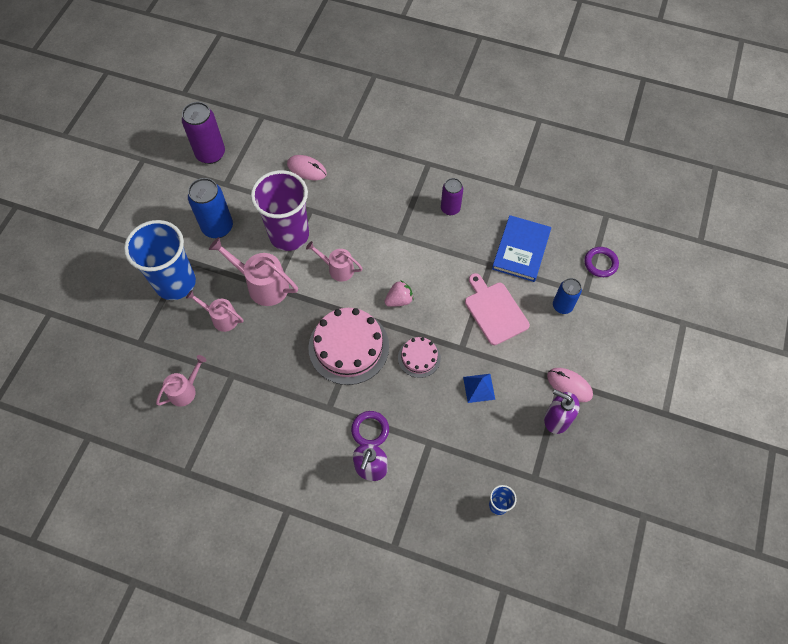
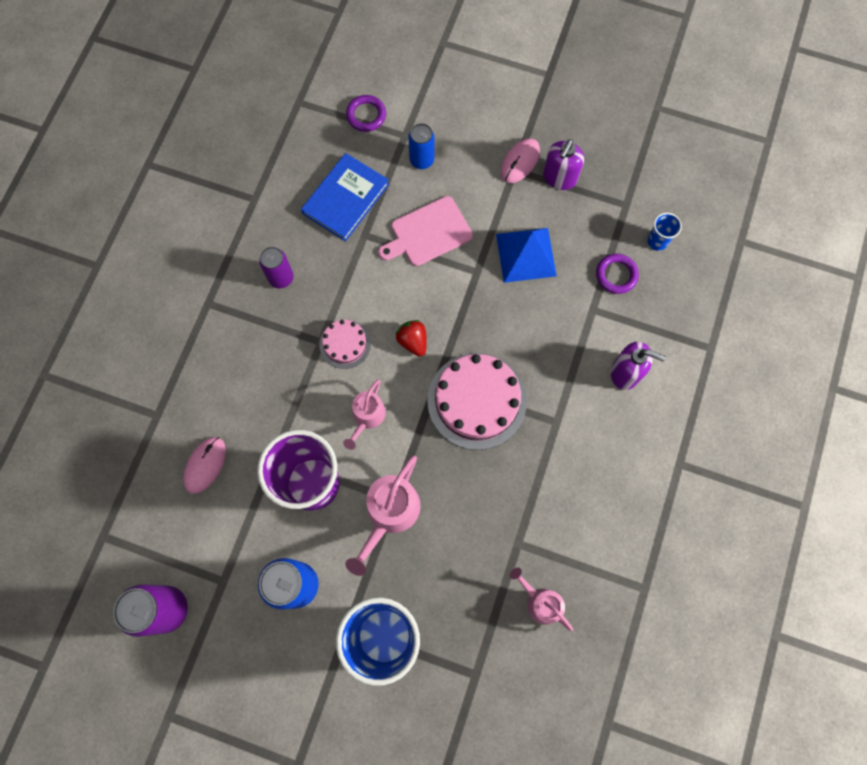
camera: 90 degrees left, 10 degrees up
pink watering can [186,290,244,332] -> none
purple ring [351,411,389,446] -> purple ring moved to [596,254,639,294]
pink strawberry [384,280,414,307] -> red strawberry [396,320,427,356]
pink cake [398,337,441,378] -> pink cake moved to [319,320,371,369]
blue pyramid [463,374,495,403] -> blue pyramid [496,228,557,283], size x1.67
blue book [492,215,551,282] -> blue book turned 75 degrees counterclockwise [301,153,389,241]

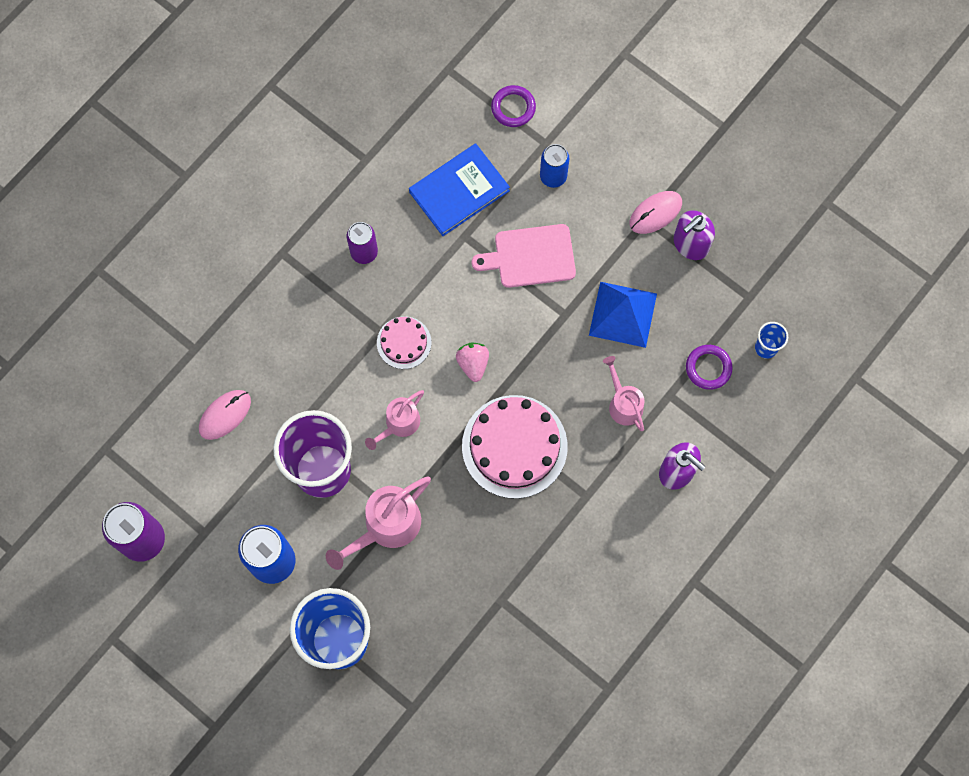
camera: 20 degrees right, 0 degrees up
red strawberry [396,320,427,356] -> pink strawberry [456,343,489,382]
pink watering can [510,567,573,631] -> pink watering can moved to [603,356,645,431]

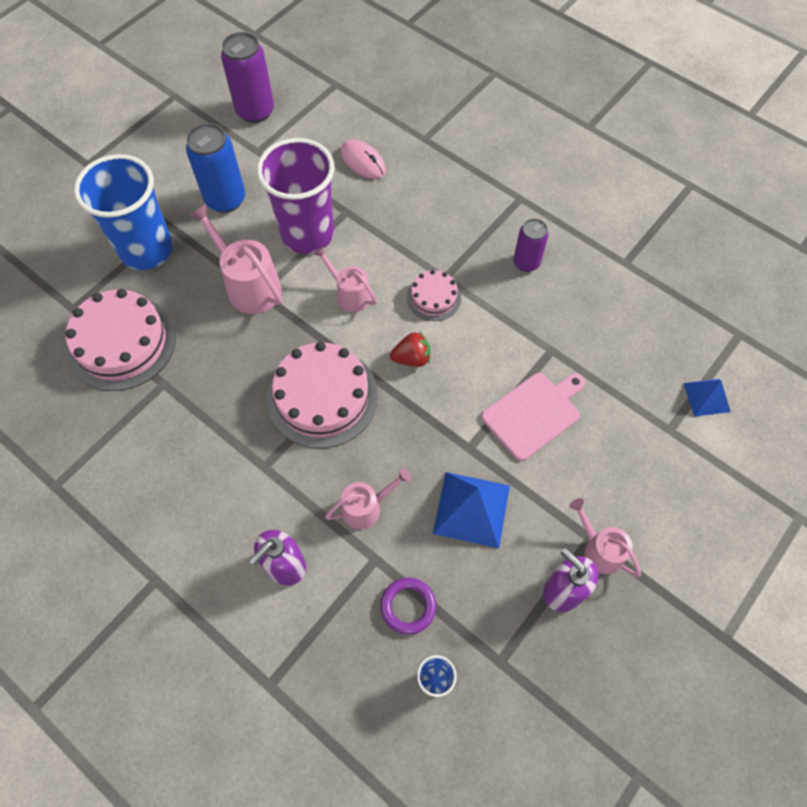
camera: 90 degrees right, 10 degrees down
blue book [409,144,510,236] -> none
pink strawberry [456,343,489,382] -> red strawberry [390,331,430,367]
pink cutting board [472,224,576,288] -> pink cutting board turned 60 degrees clockwise [481,373,585,461]
purple ring [491,85,536,127] -> blue pyramid [684,379,731,417]
blue can [540,144,569,188] -> none
pink mouse [630,191,682,234] -> pink watering can [569,498,641,577]
none -> pink cake [66,289,176,391]

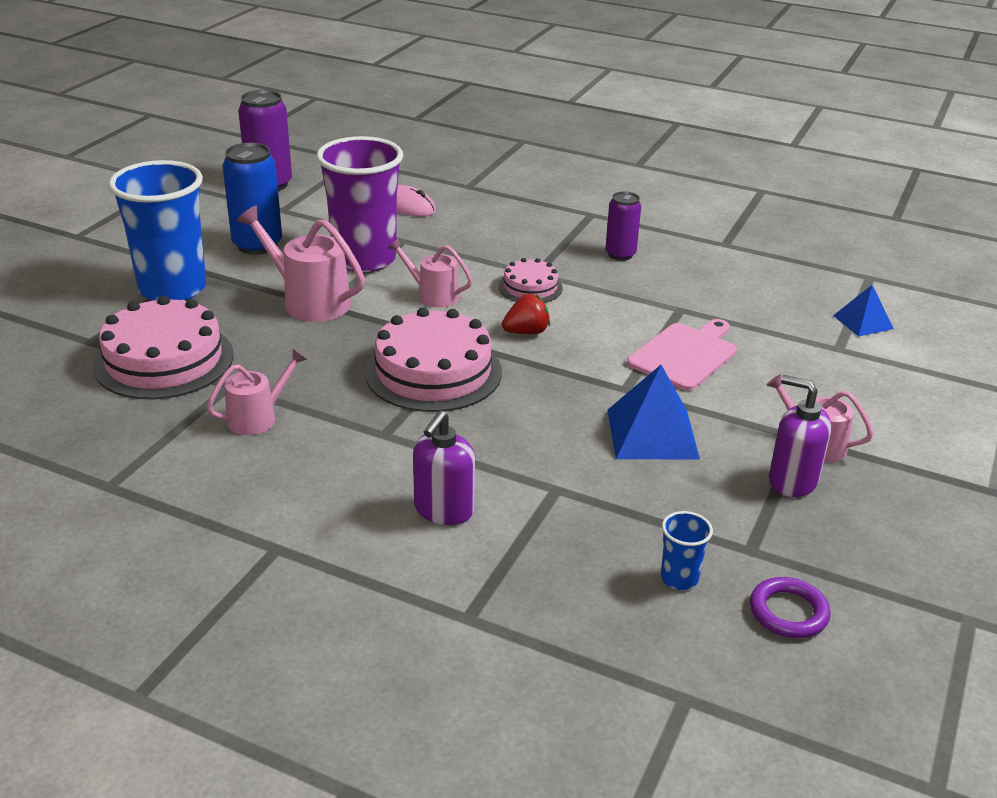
camera: 15 degrees left, 30 degrees down
pink watering can [325,468,411,529] -> pink watering can moved to [207,349,307,435]
purple ring [380,578,436,635] -> purple ring moved to [750,577,831,638]

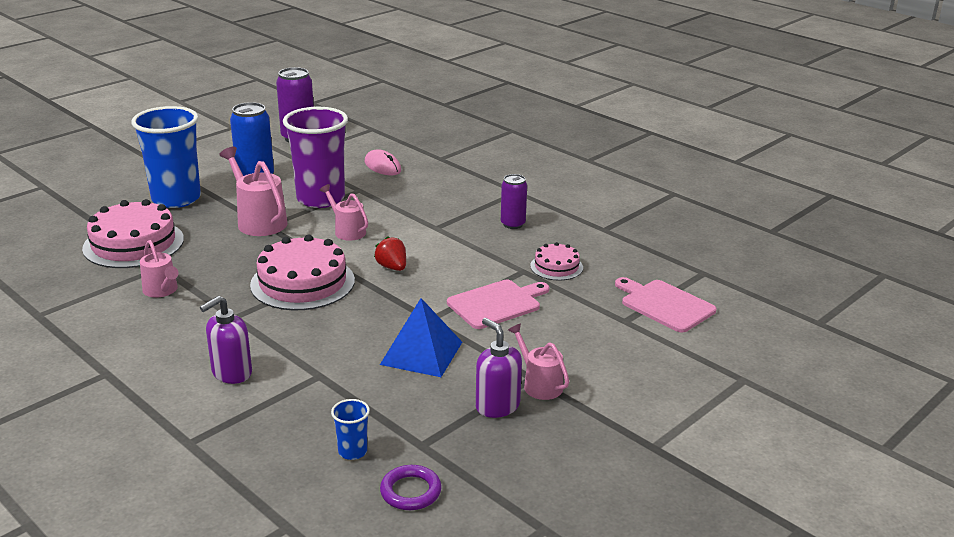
camera: 20 degrees right, 5 degrees down
pink watering can [207,349,307,435] -> pink watering can turned 75 degrees clockwise [140,240,179,298]
pink cake [498,258,563,303] -> pink cake moved to [530,242,583,280]
red strawberry [502,294,550,334] -> red strawberry turned 120 degrees counterclockwise [374,236,406,271]
blue pyramid [833,285,894,337] -> pink cutting board [615,277,716,333]

